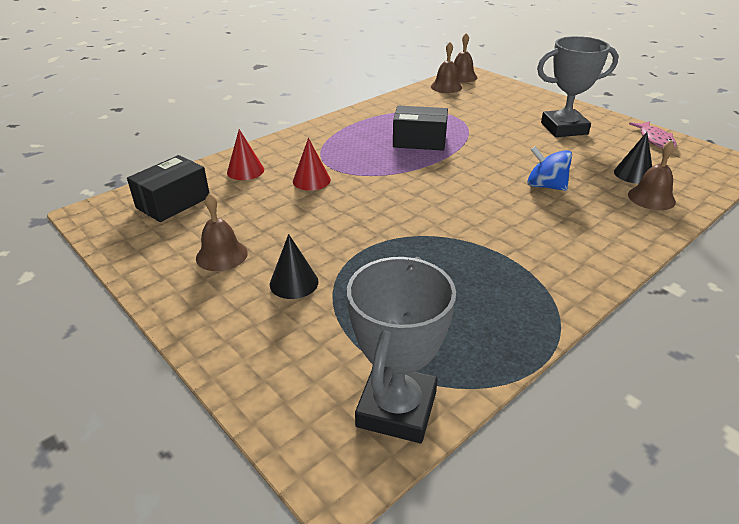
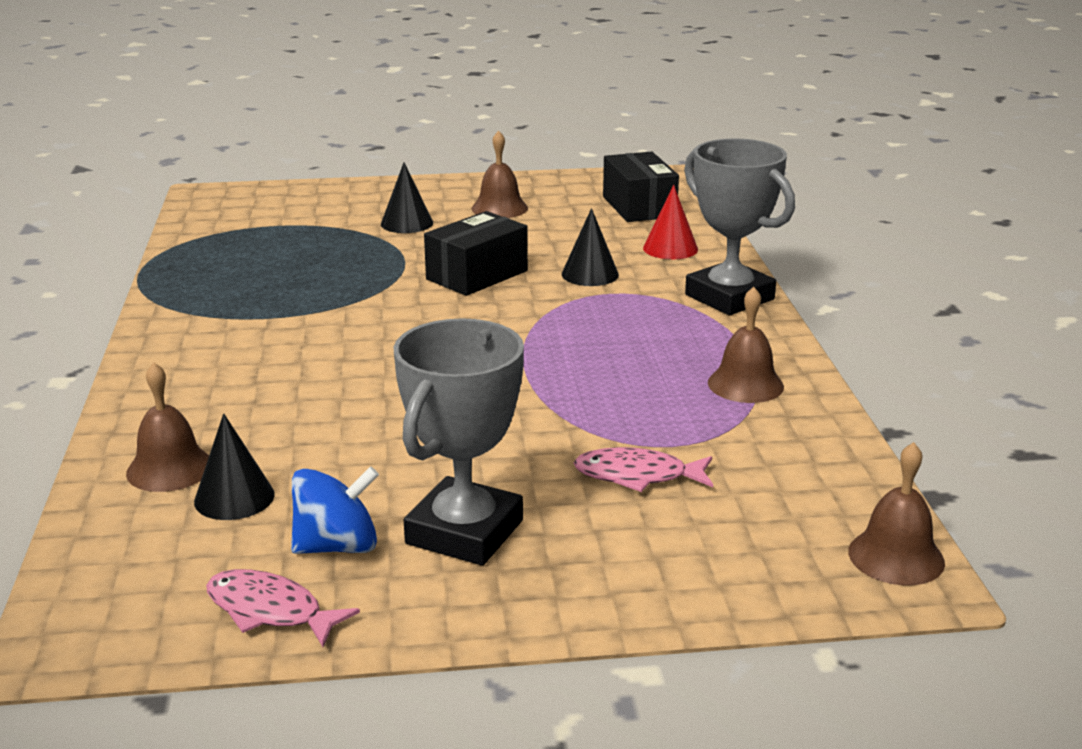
camera: 125 degrees right, 10 degrees down
red cone [293,138,331,191] -> black cone [562,208,619,286]
grey trophy [347,257,456,443] -> grey trophy moved to [684,138,795,315]
black box [393,106,448,151] -> black box moved to [424,211,528,296]
brown bell [431,42,462,93] -> brown bell moved to [708,287,784,403]
blue spinning top [527,146,572,191] -> blue spinning top moved to [291,466,379,554]
none -> pink fish [573,447,713,492]

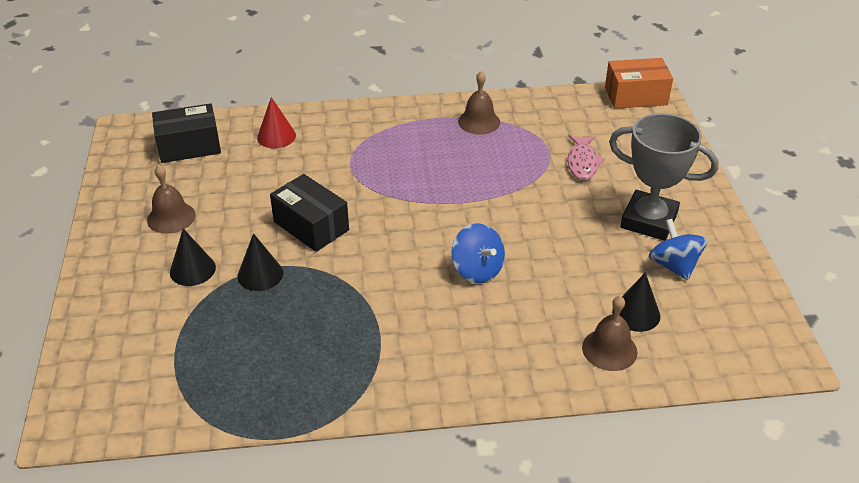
camera: 90 degrees left, 15 degrees up
pink fish [206,569,360,647] -> none
black cone [562,208,619,286] -> black cone moved to [237,233,283,291]
grey trophy [684,138,795,315] -> none
brown bell [848,442,945,585] -> orange box [605,58,673,109]
none -> blue spinning top [452,223,505,283]

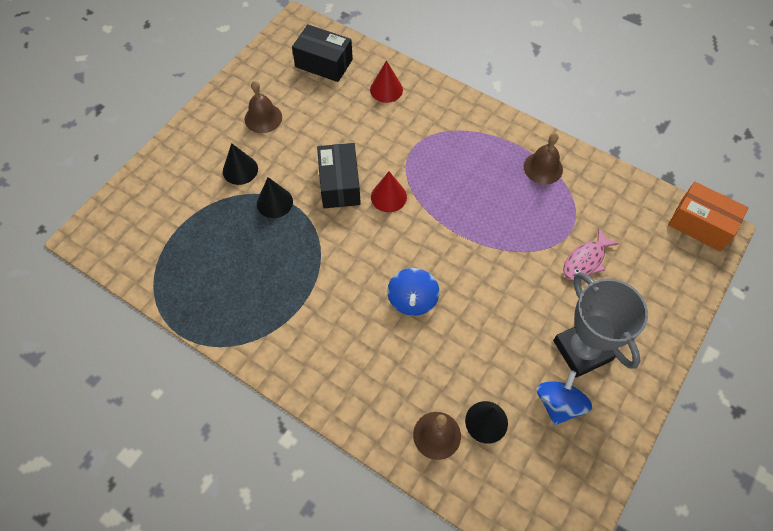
camera: 40 degrees right, 20 degrees up
none -> red cone [371,172,407,212]

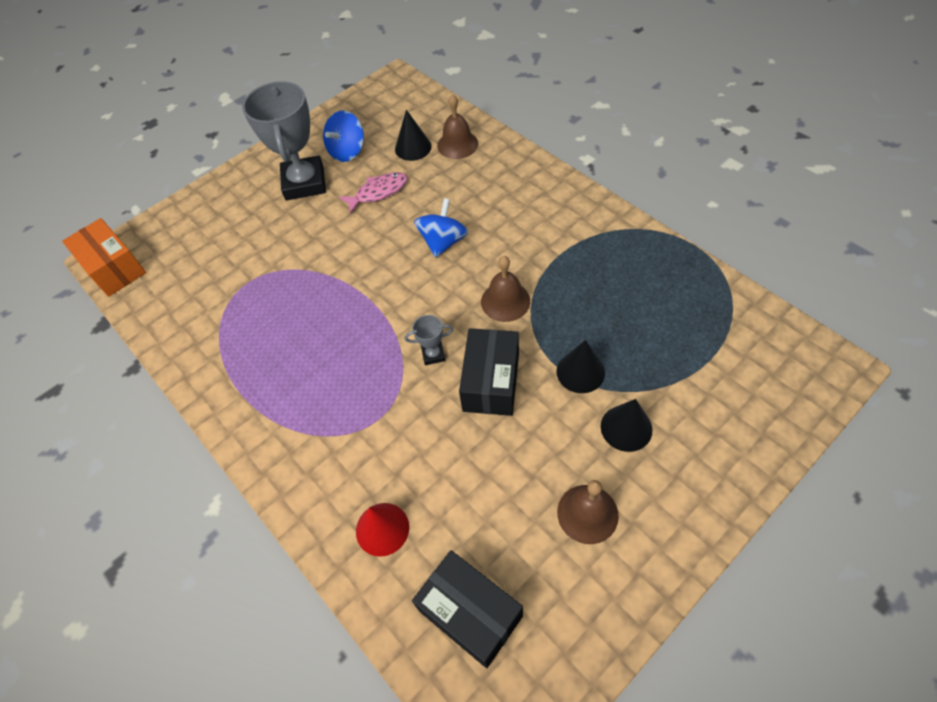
camera: 160 degrees left, 5 degrees down
red cone [371,172,407,212] -> grey trophy [404,315,453,365]
brown bell [524,133,563,184] -> brown bell moved to [481,256,530,322]
pink fish [563,228,619,280] -> pink fish moved to [339,172,408,214]

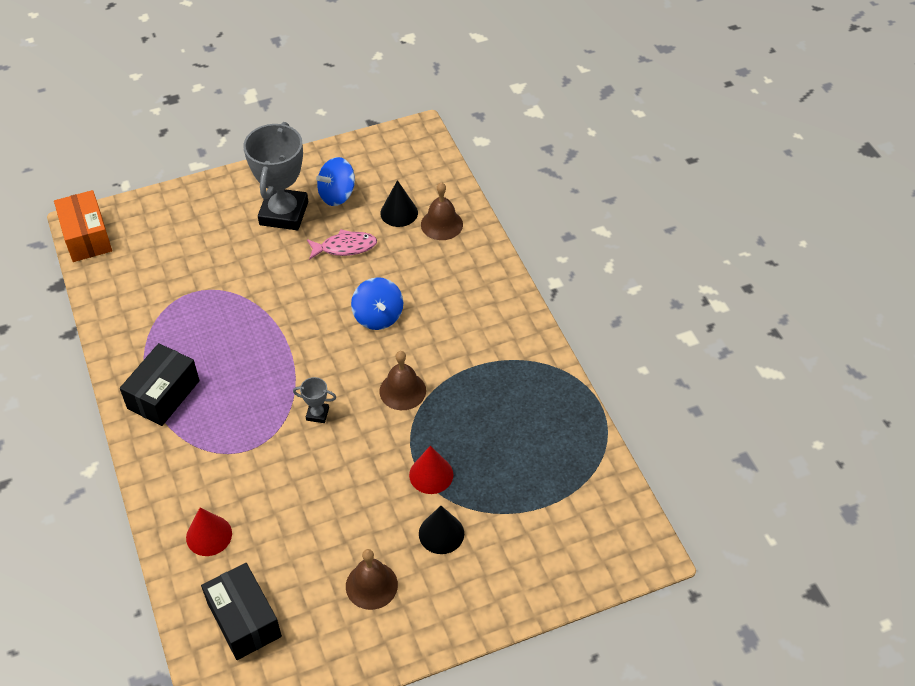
camera: 15 degrees right, 5 degrees down
blue spinning top [414,198,468,258] -> blue spinning top turned 120 degrees clockwise [351,277,403,330]
black box [459,328,519,416] -> black box moved to [120,343,200,426]
black cone [556,340,605,393] -> red cone [409,445,453,494]

